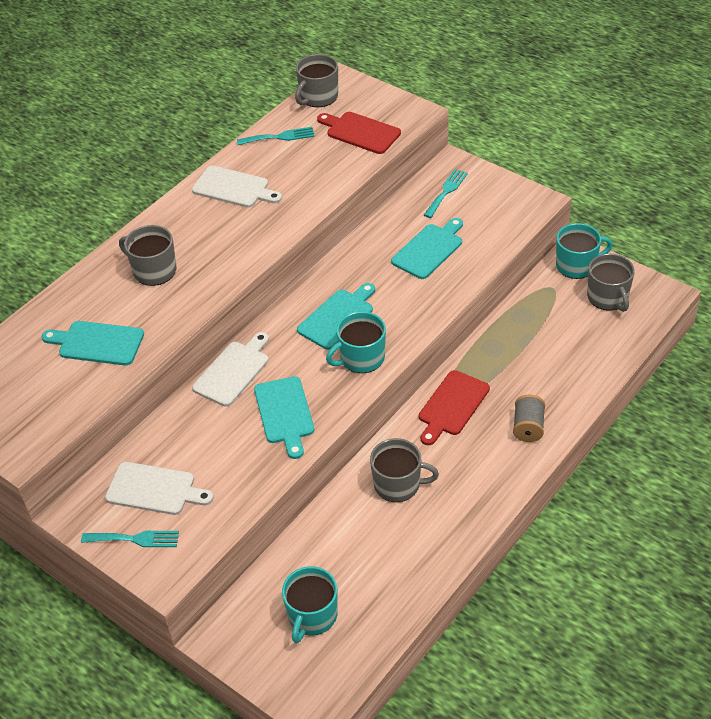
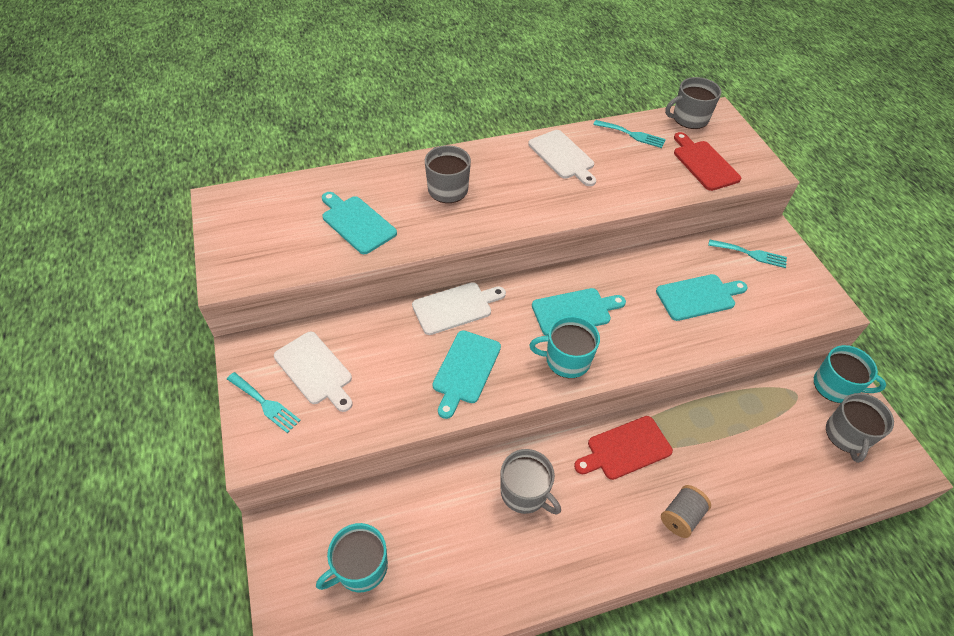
camera: 30 degrees right, 5 degrees up
turquoise fork [424,169,468,218] -> turquoise fork turned 45 degrees clockwise [708,239,787,268]

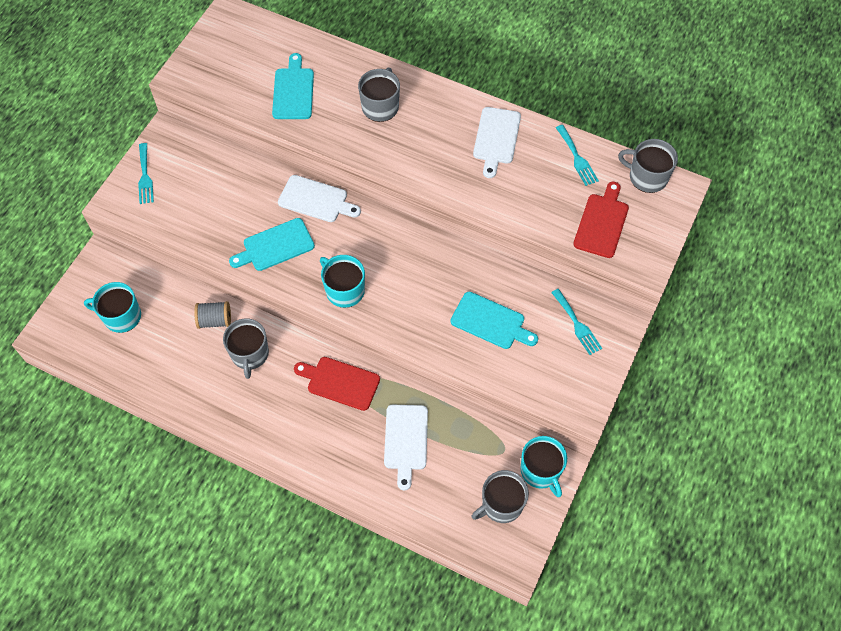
camera: 45 degrees right, 10 degrees up
white cutting board [274,332,353,412] -> white cutting board moved to [384,405,428,490]
turquoise cutting board [532,288,626,336] -> none
grey spool [661,485,711,538] -> grey spool moved to [194,301,231,329]

